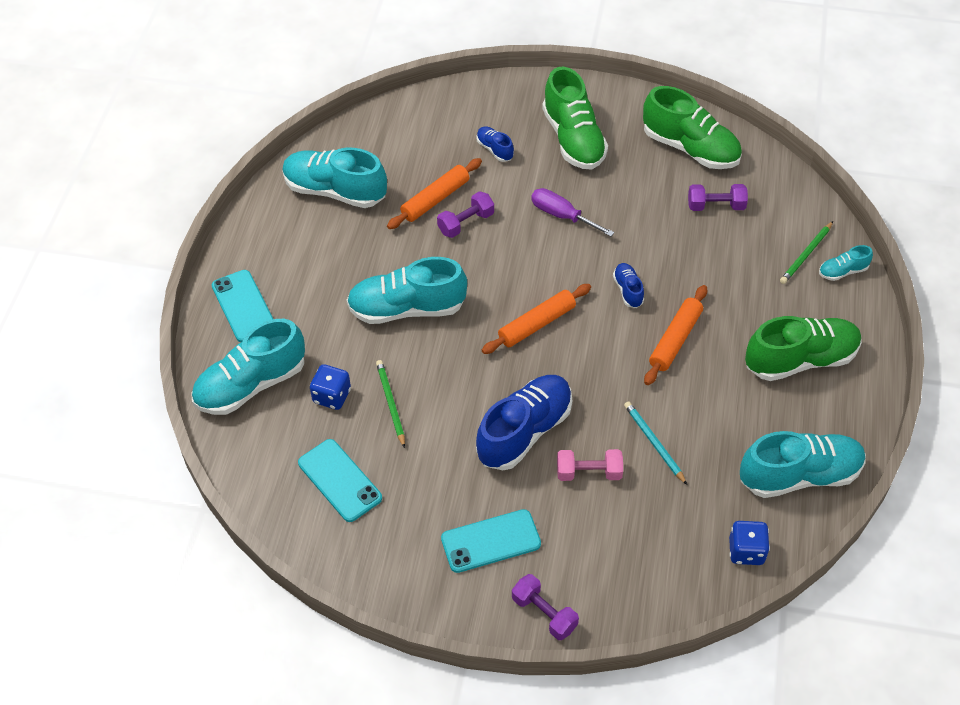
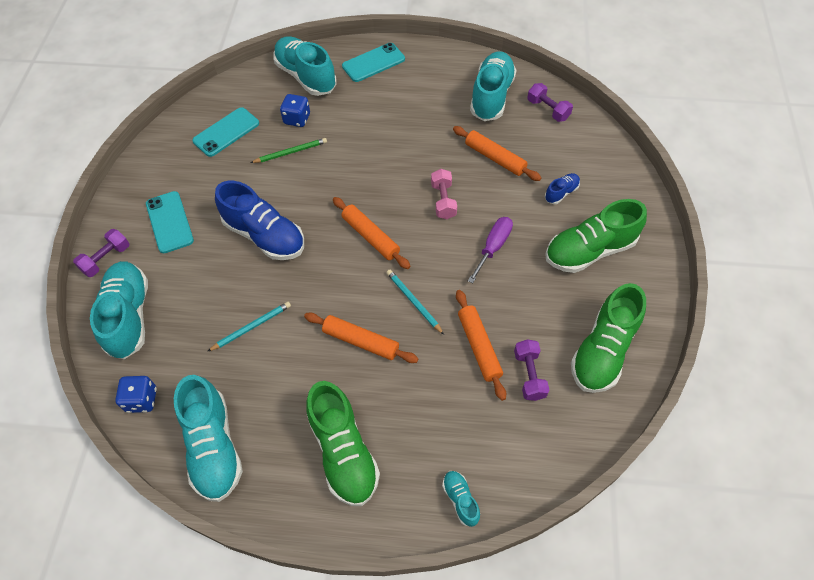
camera: 85 degrees right, 5 degrees up
turquoise shoe [347,257,467,324] -> turquoise shoe moved to [90,261,148,359]
purple dumbbell [437,191,494,238] -> purple dumbbell moved to [527,83,573,122]
pink dumbbell [557,449,623,481] -> pink dumbbell moved to [431,169,457,219]
blue shoe [613,263,644,308] -> turquoise pencil [386,269,444,335]
green pencil [780,221,833,284] -> none
none -> orange rolling pin [456,290,506,401]

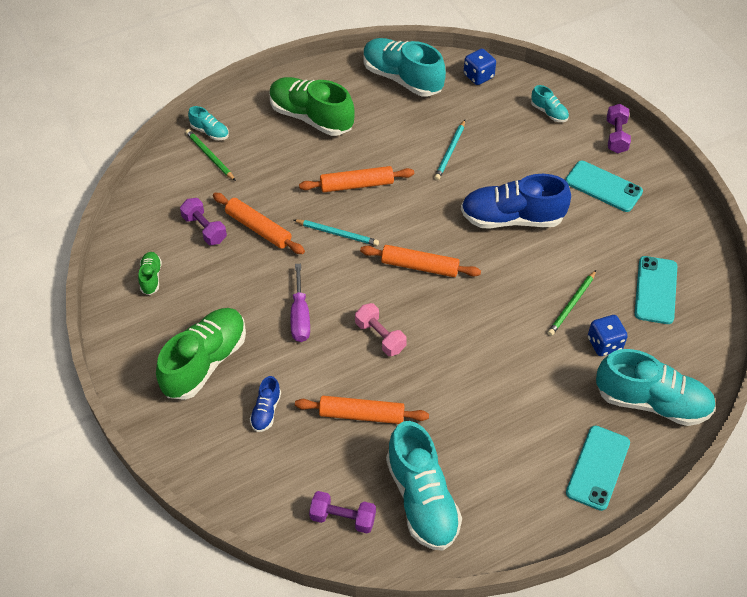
camera: 145 degrees right, 5 degrees down
turquoise shoe [90,261,148,359] -> turquoise shoe [531,85,569,122], size x0.47
green shoe [571,283,646,393] -> green shoe [138,252,162,295], size x0.47
none -> green pencil [185,129,236,181]

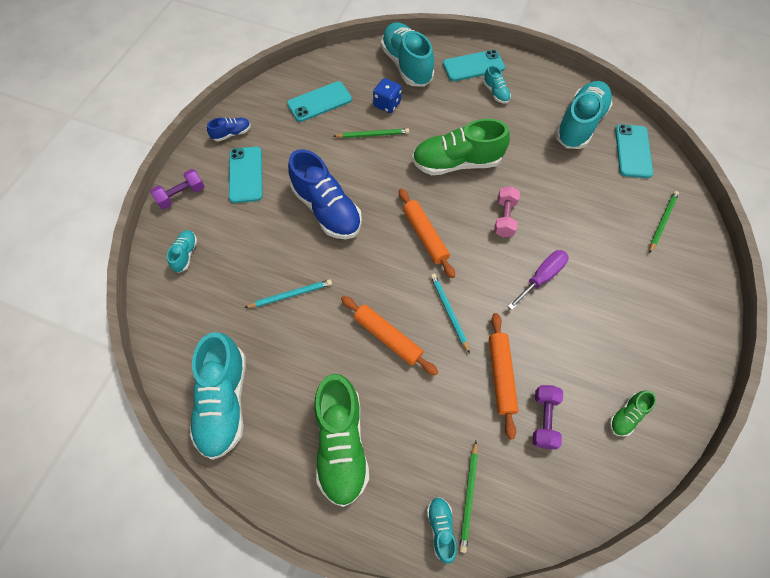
camera: 130 degrees left, 10 degrees up
green shoe [156,308,246,400] -> green shoe moved to [412,119,510,175]
blue shoe [250,376,281,432] -> blue shoe moved to [207,118,251,142]
orange rolling pin [295,396,429,424] -> none
purple dumbbell [309,491,376,533] -> turquoise phone [615,124,653,178]
blue dice [464,49,496,85] -> none
none -> turquoise shoe [483,65,511,104]
none -> green pencil [649,191,679,253]

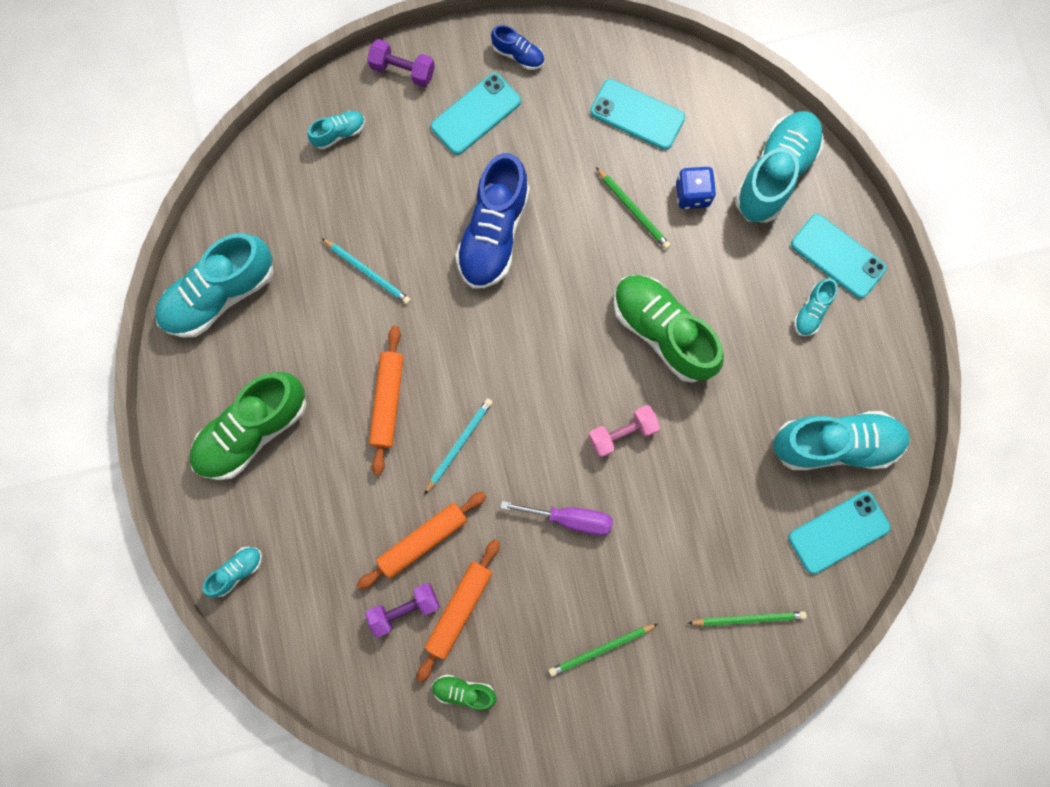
camera: 55 degrees right, 15 degrees up
orange rolling pin [399,189,455,278] -> orange rolling pin moved to [417,539,500,682]
green pencil [459,441,478,553] -> green pencil moved to [549,624,658,677]

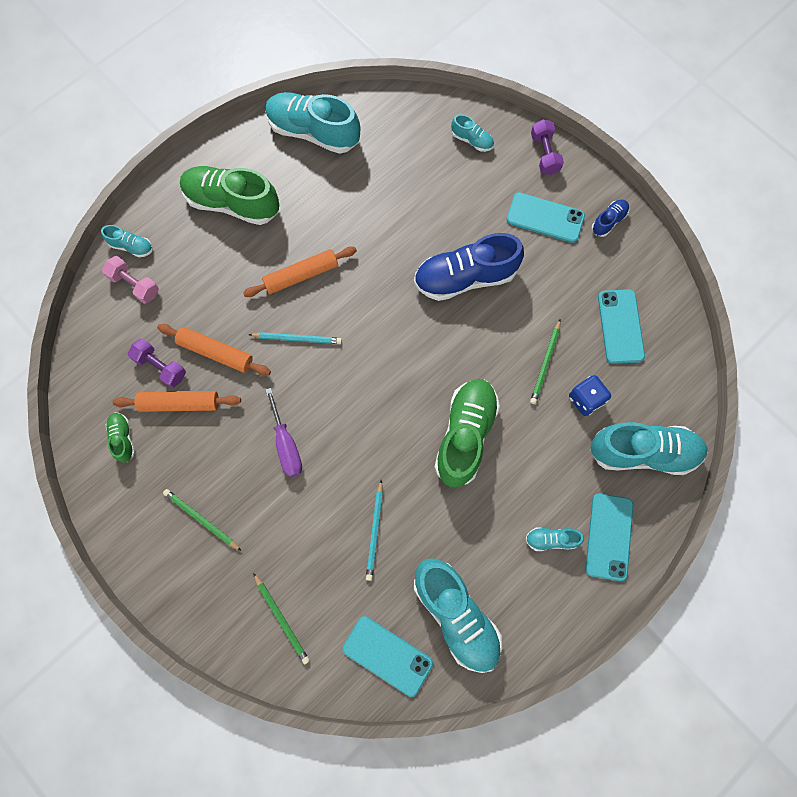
camera: 60 degrees right, 5 degrees down
turquoise pencil [322,238,411,304] -> turquoise pencil moved to [366,479,383,581]
blue shoe [491,25,544,70] -> blue shoe turned 135 degrees counterclockwise [592,200,629,237]
pink dumbbell [589,405,660,457] -> pink dumbbell moved to [102,256,159,304]

